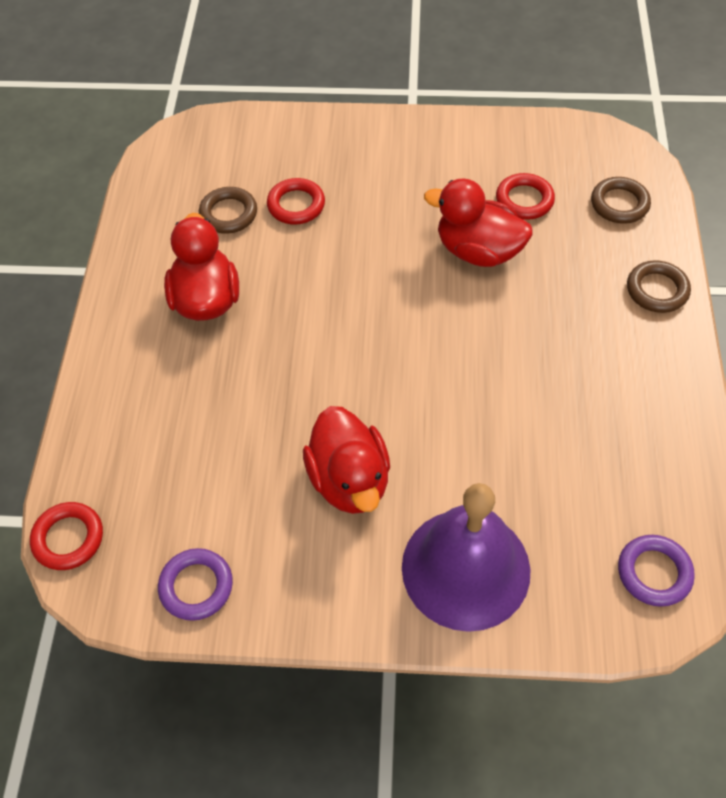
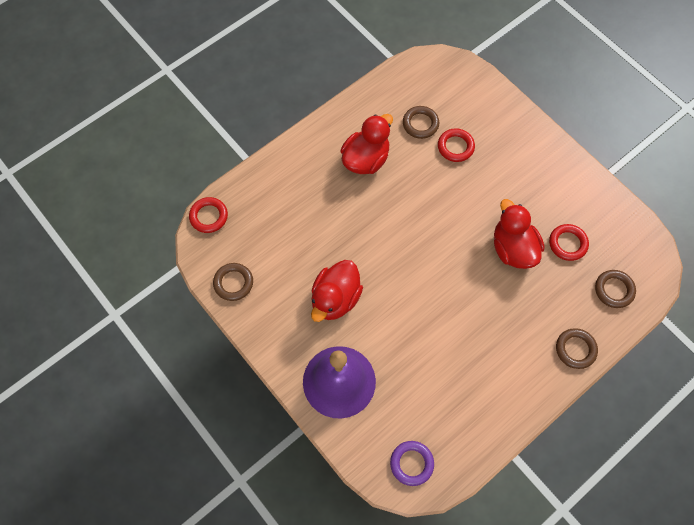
camera: 45 degrees right, 10 degrees up
purple ring [158,548,233,621] -> brown ring [213,263,253,301]

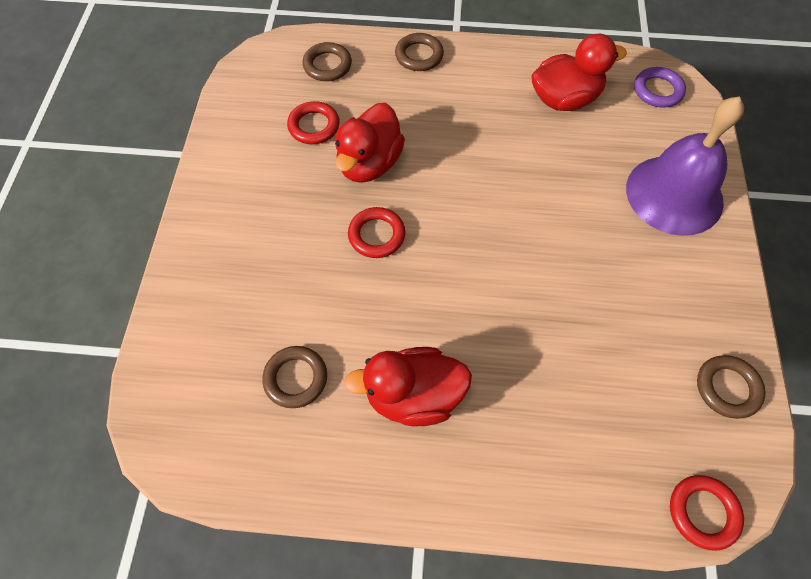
camera: 135 degrees left, 5 degrees down
red duck [311,260,363,322] -> red duck moved to [531,33,627,111]
red ring [438,128,475,162] -> red ring moved to [348,207,405,258]

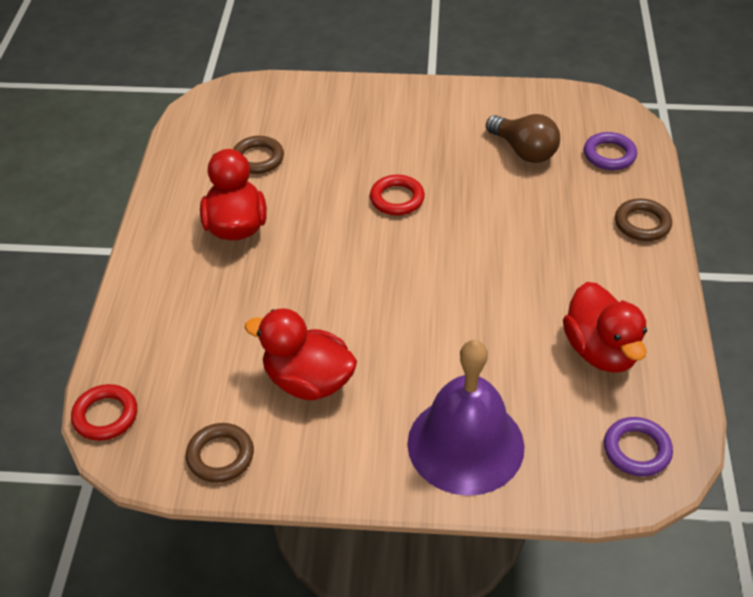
camera: 90 degrees right, 15 degrees down
red ring [287,101,340,144] -> brown light bulb [486,114,560,163]
brown ring [302,42,352,81] -> purple ring [584,132,637,170]
red duck [335,103,405,183] -> red duck moved to [245,308,357,400]

